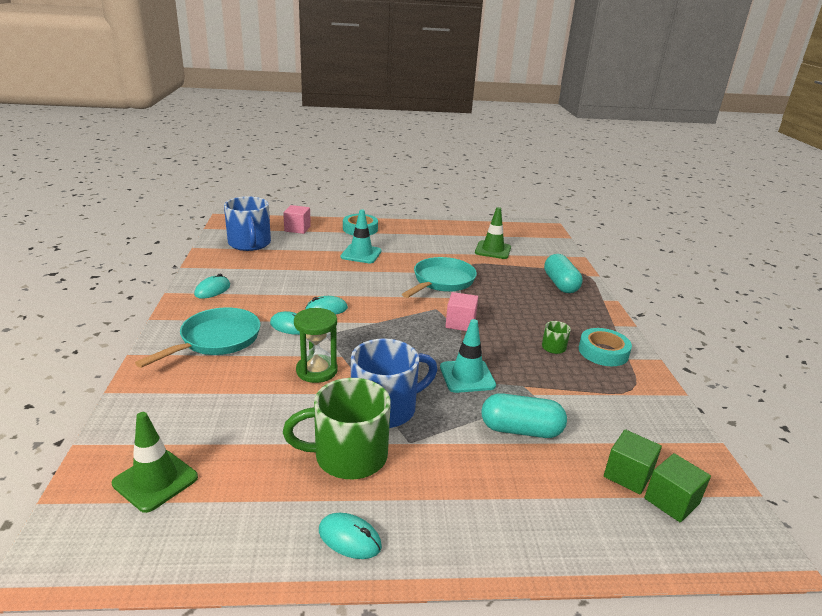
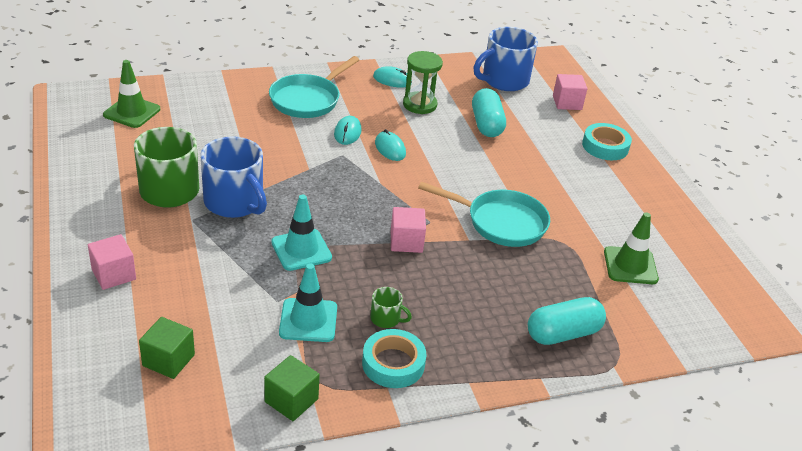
camera: 75 degrees right, 10 degrees up
turquoise pan [135,307,260,368] -> turquoise pan turned 105 degrees clockwise [269,56,359,118]
green hourglass [294,308,338,383] -> green hourglass moved to [403,51,443,114]
turquoise mouse [319,513,382,559] -> none
turquoise traffic cone [341,209,381,263] -> turquoise traffic cone moved to [279,263,337,342]
turquoise capsule [481,393,567,438] -> turquoise capsule moved to [472,88,506,137]
green cube [644,453,711,522] -> green cube moved to [264,355,320,421]
none -> pink cube [88,234,136,290]

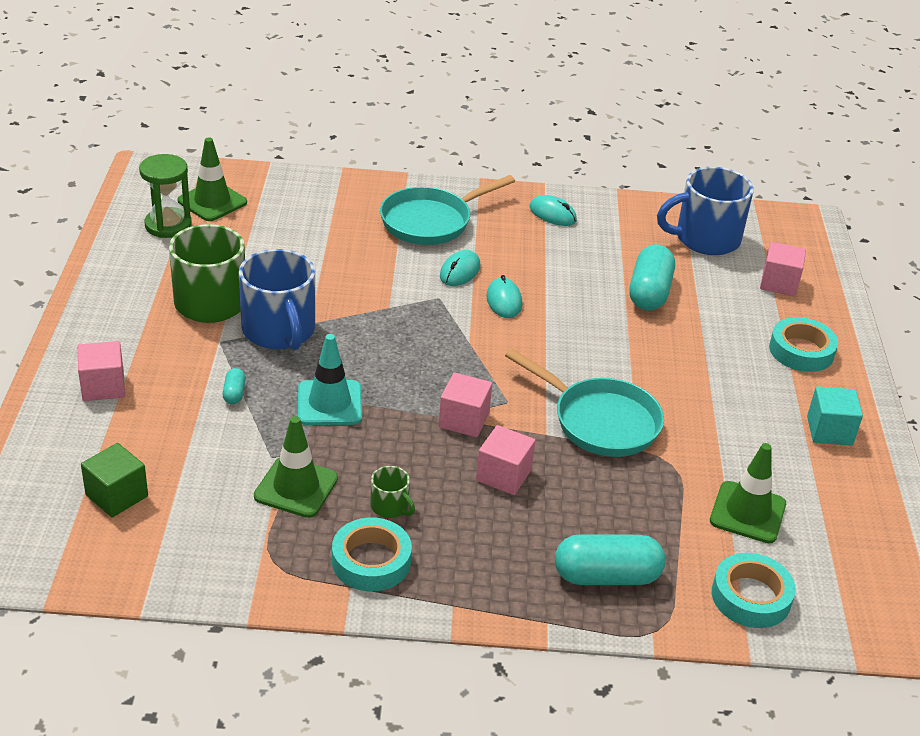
camera: 20 degrees right, 0 degrees up
green cube [264,355,320,421] -> none
turquoise traffic cone [279,263,337,342] -> green traffic cone [254,416,338,518]
green hourglass [403,51,443,114] -> green hourglass moved to [139,154,192,238]
none -> turquoise capsule [223,368,246,404]
none -> pink cube [476,425,536,495]
none -> turquoise tape [712,553,796,628]
none -> turquoise cube [807,386,863,446]

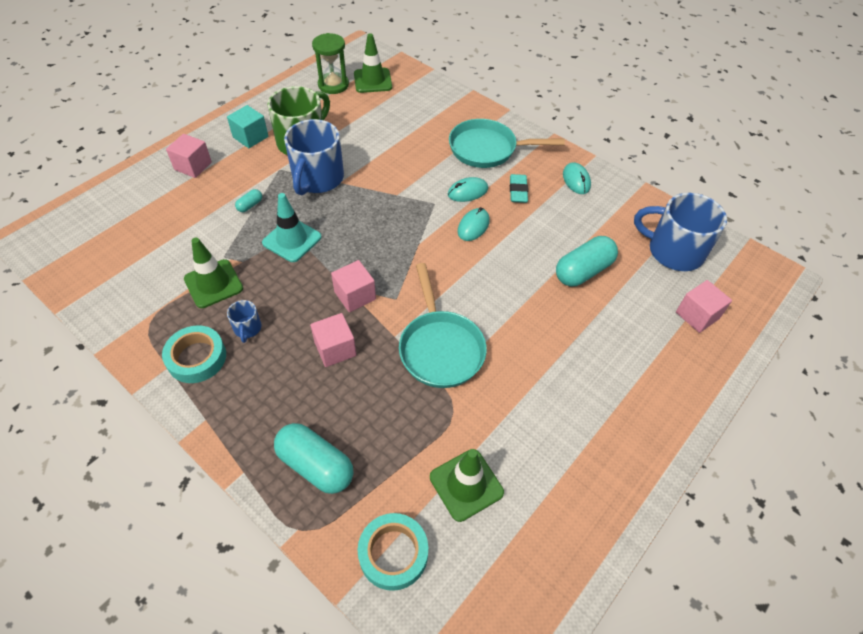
camera: 40 degrees right, 15 degrees up
green cube [81,443,148,517] -> none
green mug [370,466,415,518] -> blue mug [227,300,261,343]
turquoise tape [769,317,838,372] -> none
turquoise cube [807,386,863,446] -> turquoise cube moved to [227,105,268,148]
none -> turquoise eraser [510,174,528,203]

